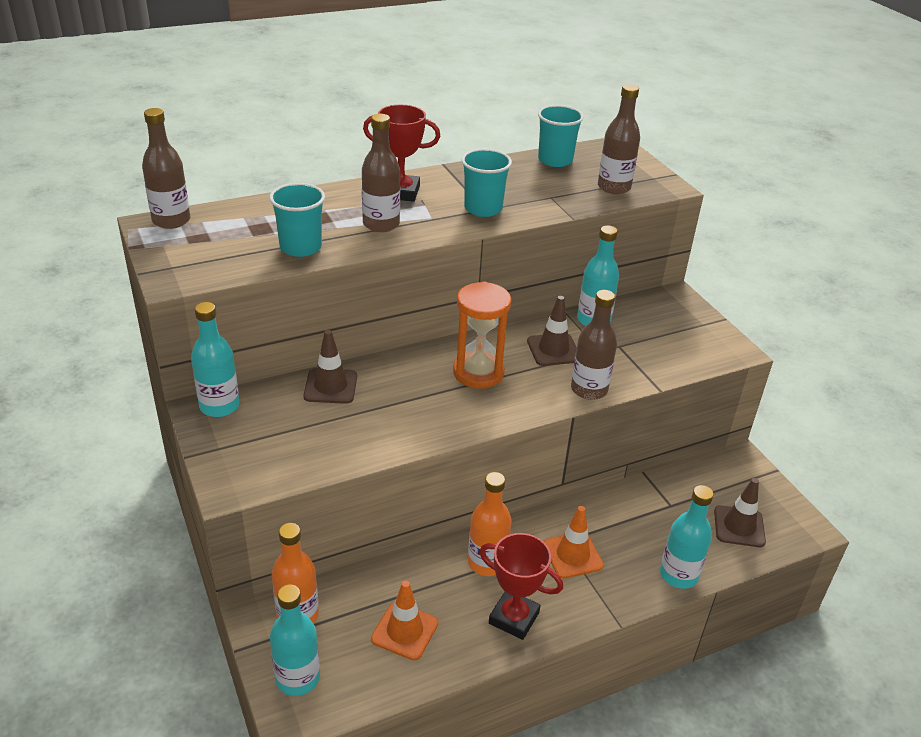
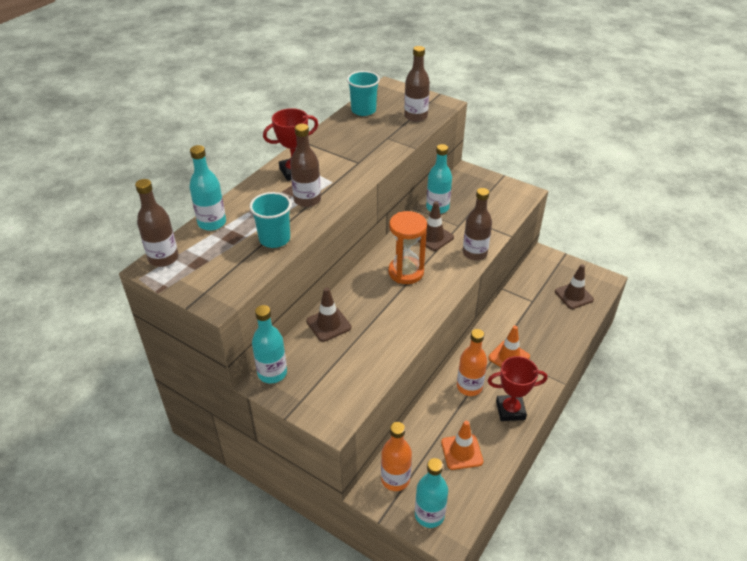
camera: 30 degrees left, 5 degrees up
turquoise cup [461,149,512,217] -> none
turquoise bottle [660,485,713,589] -> turquoise bottle moved to [189,145,226,231]

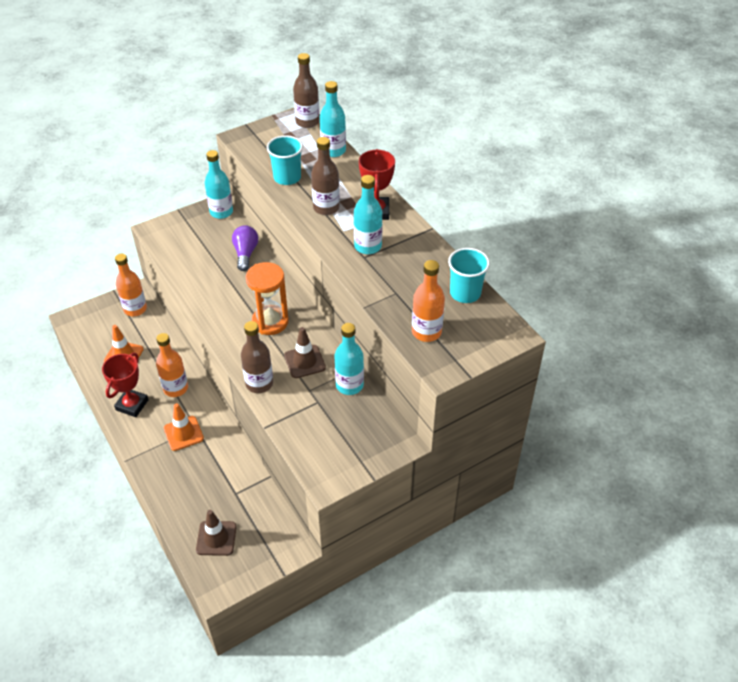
camera: 115 degrees right, 5 degrees up
brown traffic cone [306,287,351,342] -> purple light bulb [232,225,258,271]
brown bottle [404,46,430,122] -> orange bottle [412,260,445,342]
turquoise bottle [415,458,448,528] -> turquoise bottle moved to [354,175,383,254]

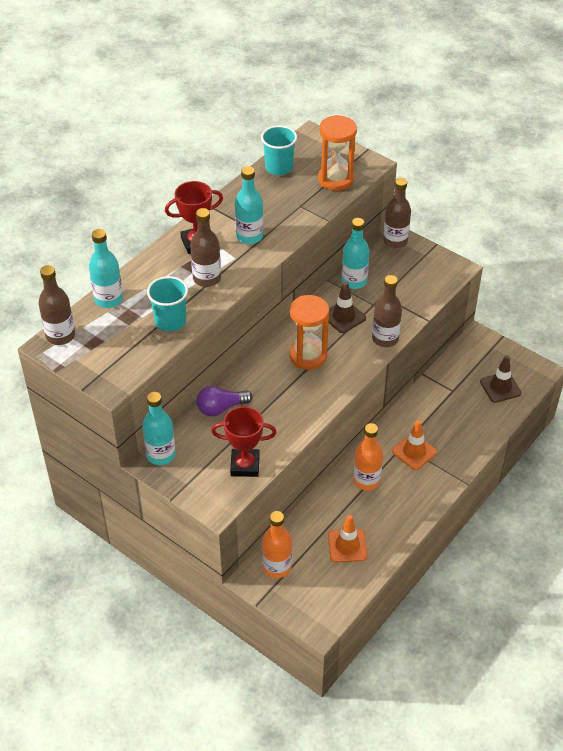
camera: 110 degrees left, 0 degrees up
red trophy [102,353,149,417] -> red trophy moved to [211,406,277,477]
orange bottle [412,260,445,342] -> orange hourglass [318,115,357,191]
none -> brown bottle [383,178,411,248]

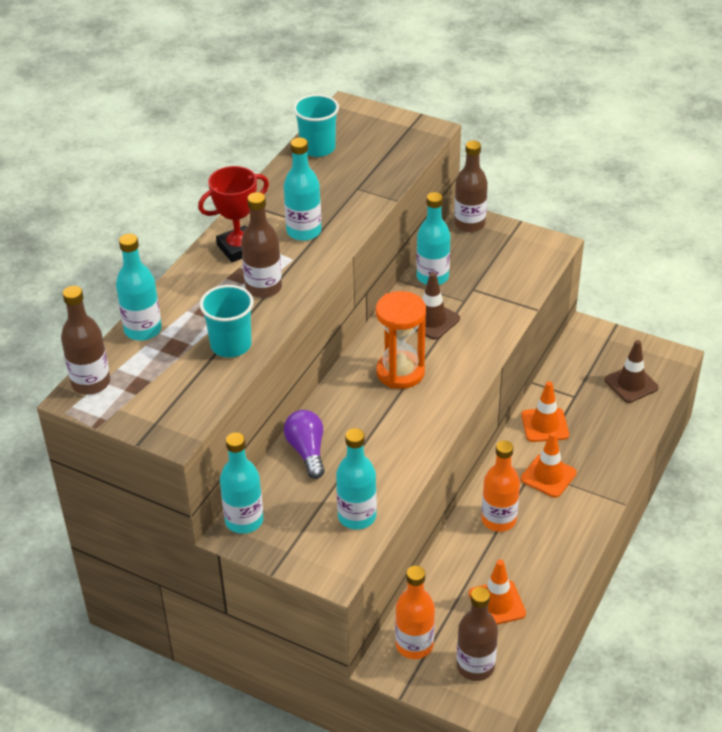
camera: 10 degrees left, 5 degrees down
purple light bulb [197,386,253,416] -> purple light bulb turned 105 degrees clockwise [284,410,325,479]
red trophy [211,406,277,477] -> turquoise bottle [336,428,377,530]
orange hourglass [318,115,357,191] -> none
brown bottle [372,275,402,347] -> brown bottle moved to [456,587,498,681]
none -> orange traffic cone [521,381,569,442]

